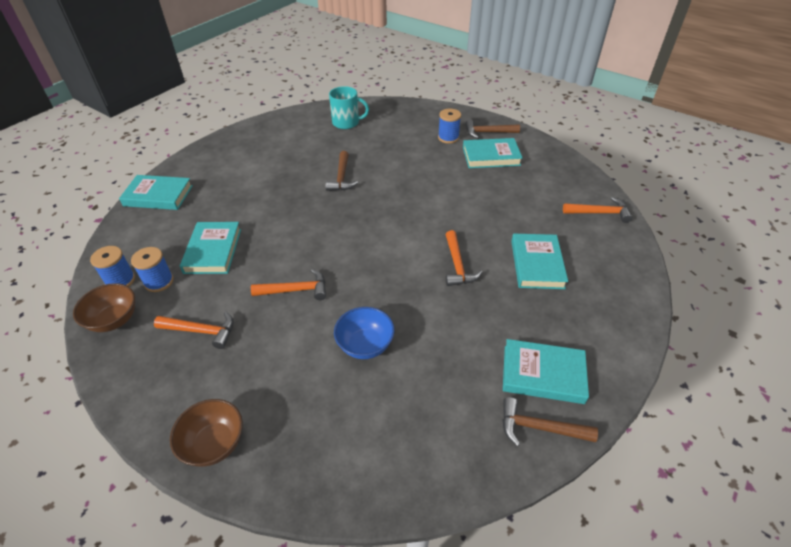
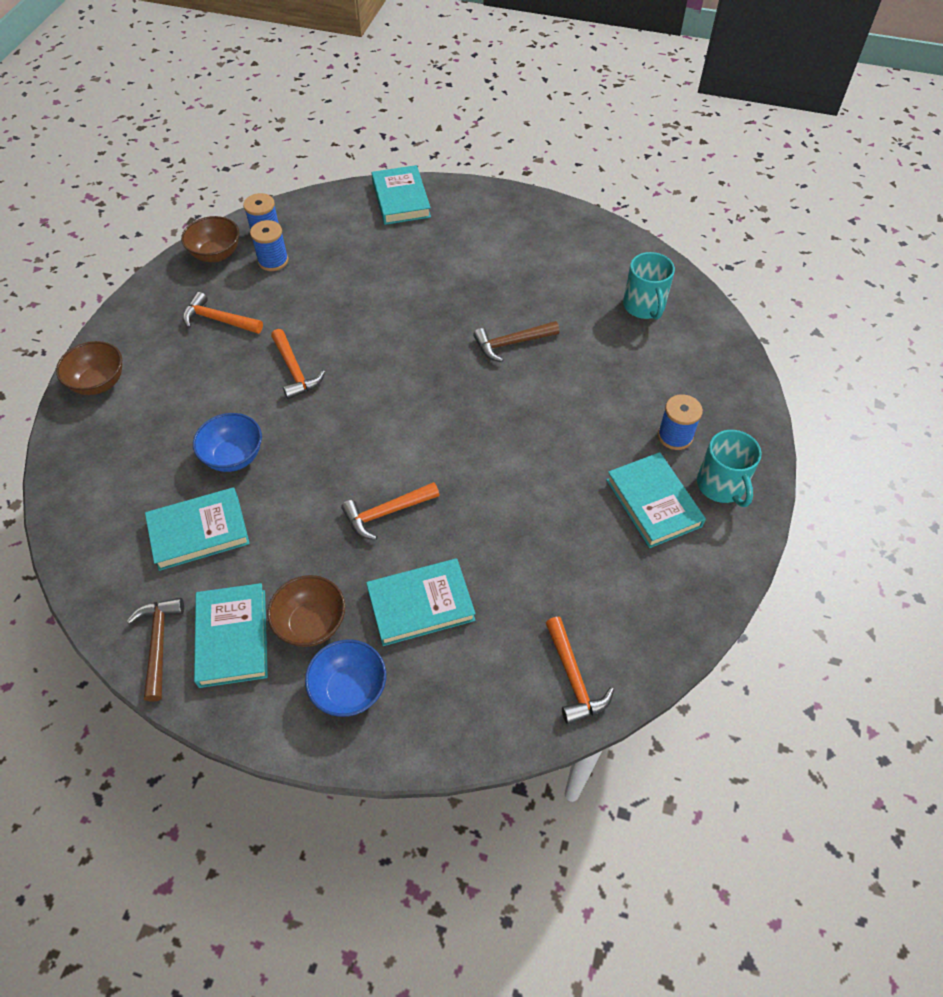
camera: 70 degrees right, 10 degrees up
orange hammer [154,311,233,349] -> orange hammer turned 120 degrees clockwise [183,292,263,334]
turquoise book [180,222,241,274] -> turquoise book moved to [145,487,250,571]
brown hammer [465,119,520,138] -> turquoise mug [697,430,761,507]
none -> brown bowl [267,575,345,647]
none -> blue bowl [305,639,386,717]

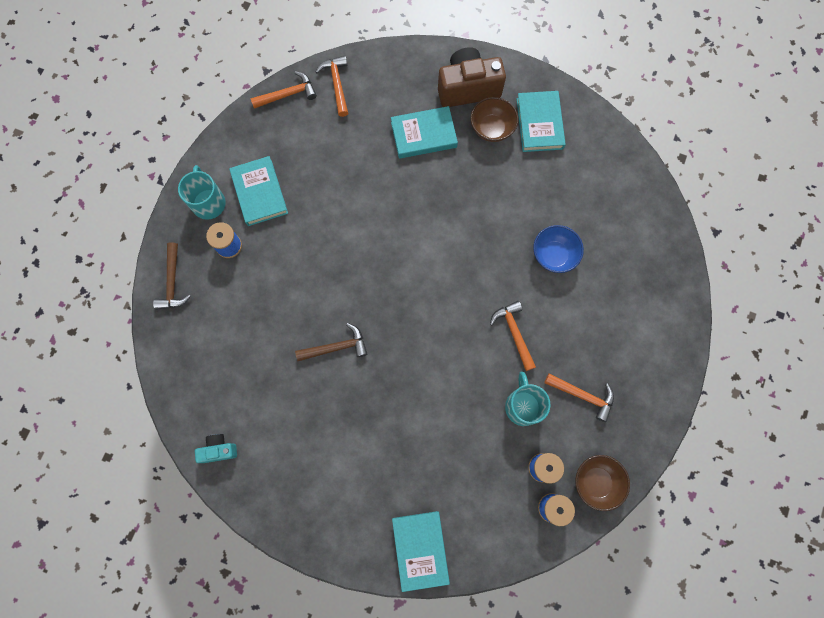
camera: 175 degrees left, 20 degrees up
brown bowl [56,341,122,395] -> none
brown hammer [127,598,184,702] -> brown hammer moved to [153,242,191,310]
turquoise book [145,487,250,571] -> none
blue bowl [305,639,386,717] -> brown camera [438,47,506,107]
orange hammer [341,482,440,540] -> orange hammer moved to [251,71,317,109]
turquoise mug [623,252,675,320] -> turquoise mug moved to [505,371,550,426]
none -> turquoise camera [195,434,237,463]

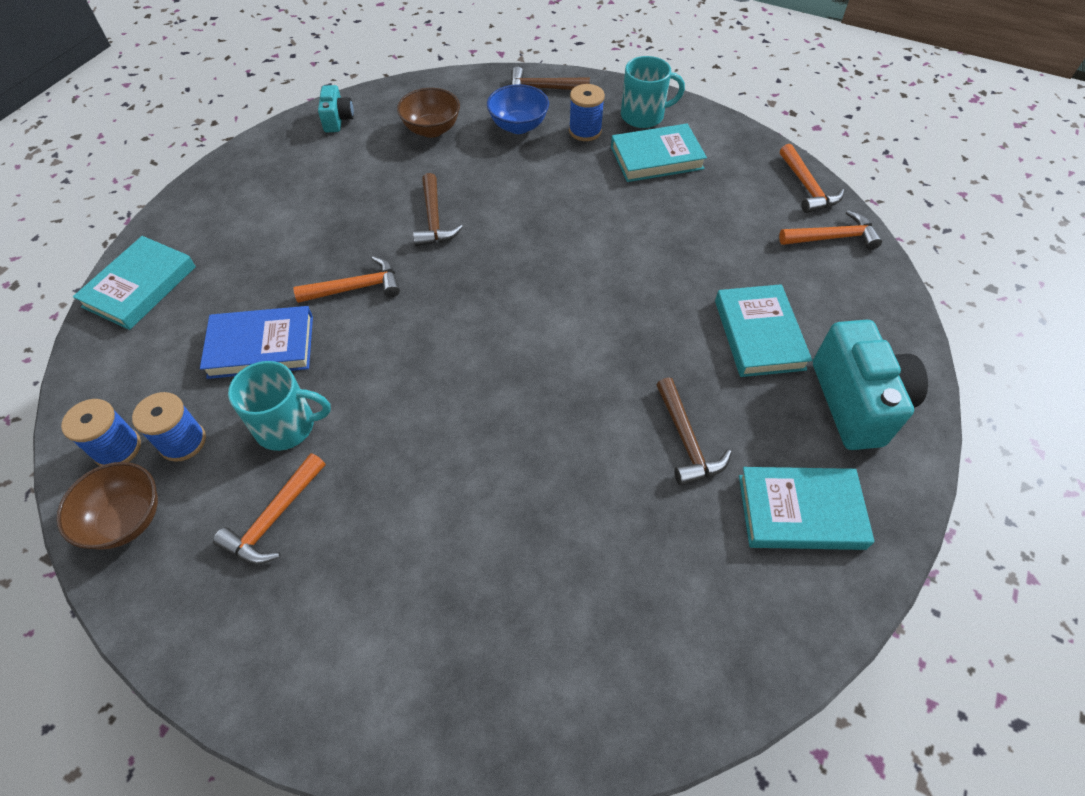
camera: 95 degrees right, 20 degrees down
turquoise book [392,511,450,592] -> turquoise book turned 60 degrees counterclockwise [73,236,196,330]
brown camera [438,47,506,107] -> turquoise camera [813,320,928,450]
brown bowl [471,97,518,142] -> brown bowl moved to [397,88,460,138]
orange hammer [490,301,536,371] -> orange hammer moved to [293,256,400,303]
blue bowl [533,225,584,273] -> blue bowl moved to [487,84,549,134]
none -> blue book [200,306,313,379]
none -> brown hammer [656,377,732,486]

